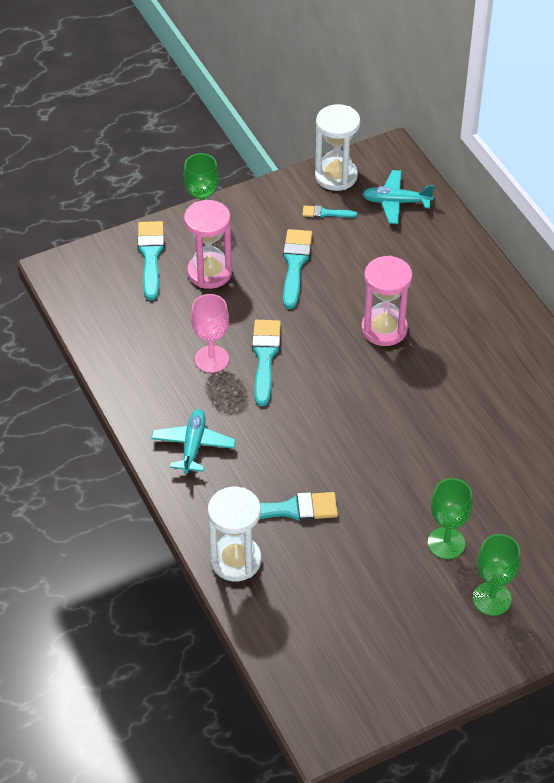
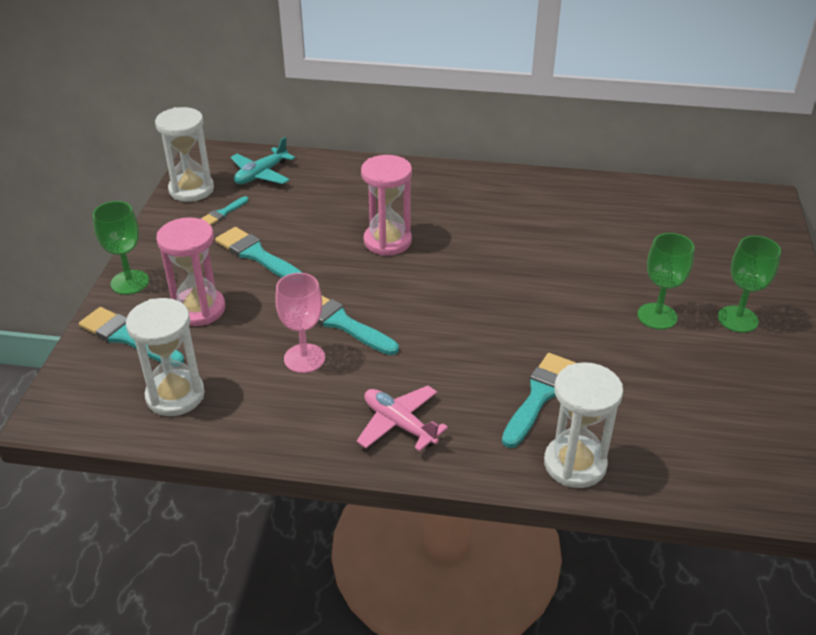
camera: 55 degrees left, 10 degrees down
turquoise plane [151,409,236,474] -> pink plane [357,386,448,452]
none -> white hourglass [126,298,205,416]

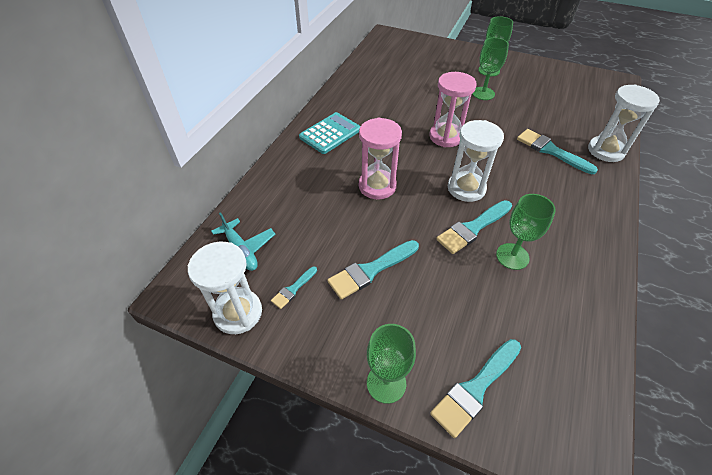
camera: 75 degrees left, 10 degrees up
white hourglass [126,298,205,416] -> white hourglass moved to [448,120,504,202]
pink hourglass [156,217,225,326] -> pink hourglass moved to [429,72,477,147]
turquoise brush [201,196,249,225] -> turquoise brush turned 75 degrees clockwise [271,267,317,309]
pink goblet [275,273,325,373] -> green goblet [496,194,556,270]
pink plane [357,386,448,452] -> none
none -> turquoise calculator [299,112,361,154]

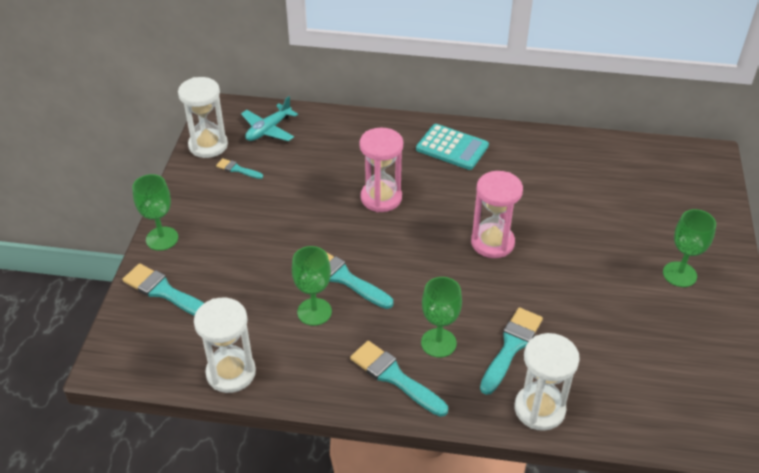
camera: 75 degrees right, 5 degrees down
turquoise brush [327,240,419,299] -> turquoise brush moved to [350,341,448,417]
white hourglass [448,120,504,202] -> white hourglass moved to [194,298,256,393]
green goblet [472,38,509,100] -> green goblet moved to [421,277,462,358]

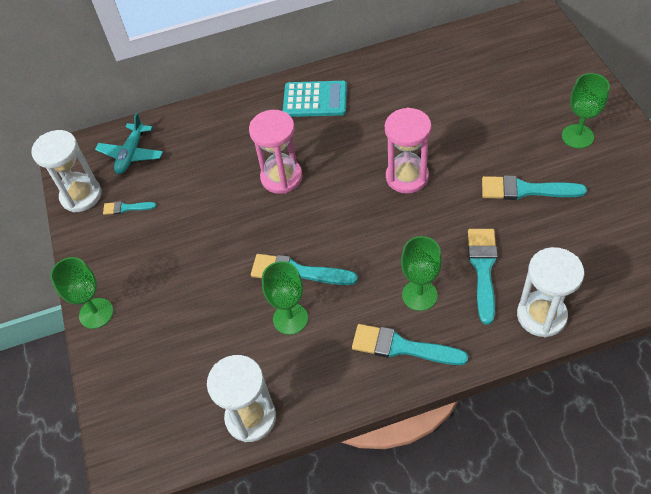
camera: 20 degrees left, 10 degrees up
turquoise brush [123,264,204,316] -> turquoise brush moved to [482,175,587,200]

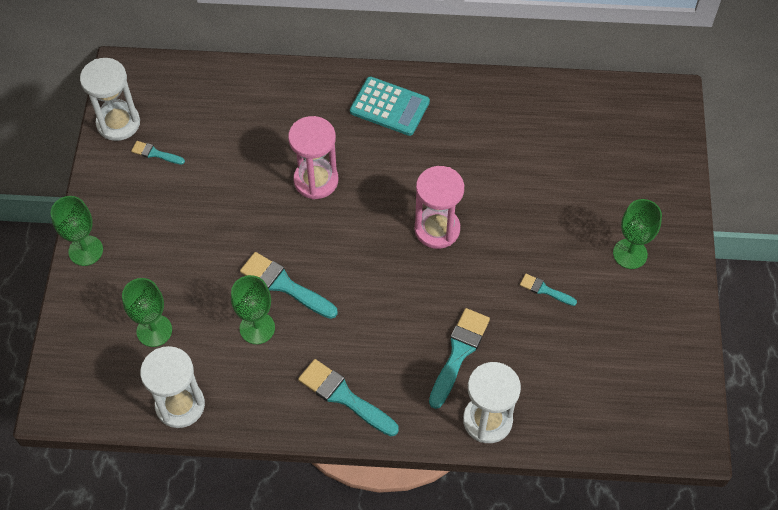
camera: 15 degrees right, 5 degrees up
turquoise plane [95,113,163,174] -> none
green goblet [401,236,442,311] -> green goblet moved to [122,278,172,347]
turquoise brush [482,175,587,200] -> turquoise brush [520,274,577,306], size x0.54

